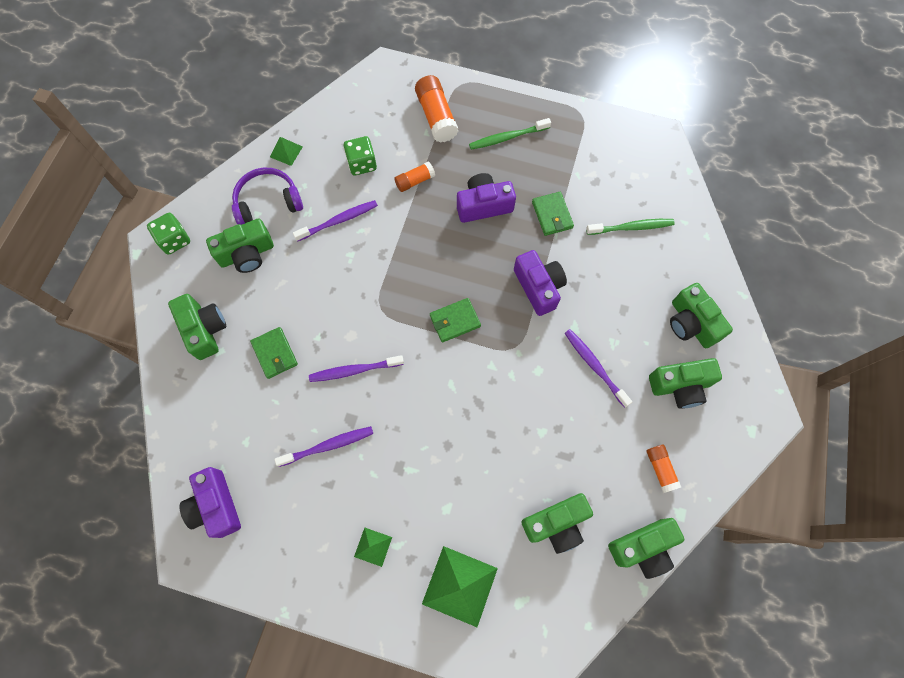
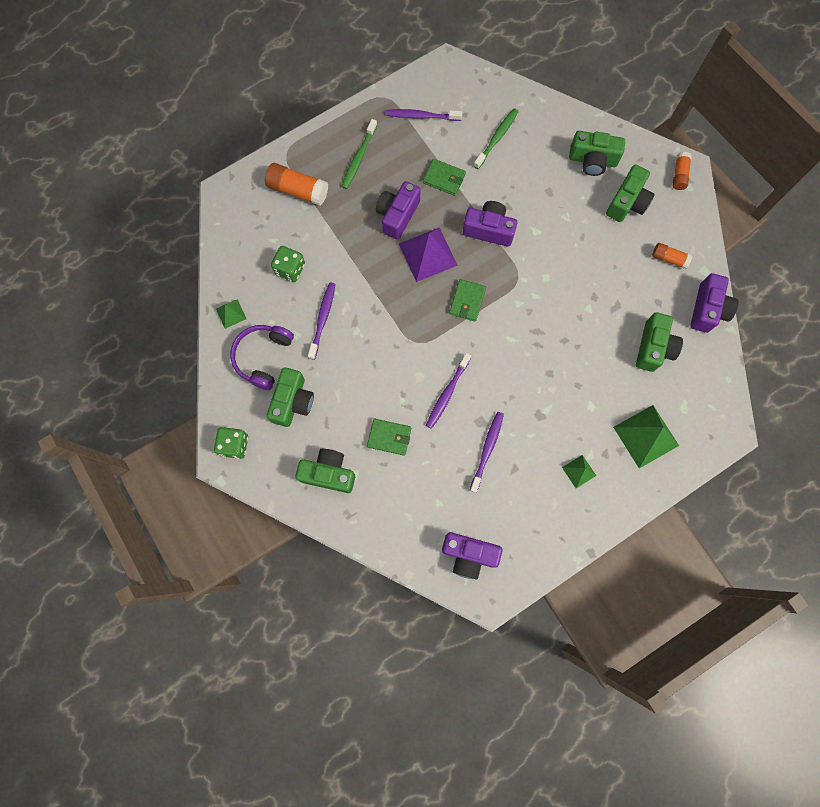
camera: 50 degrees left, 5 degrees up
orange glue stick [394,161,435,192] -> orange glue stick moved to [672,152,692,190]
purple toothbrush [565,329,632,408] -> purple toothbrush moved to [386,109,462,121]
green camera [608,518,684,579] -> purple camera [690,273,739,333]
none -> purple pyramid [399,227,458,282]

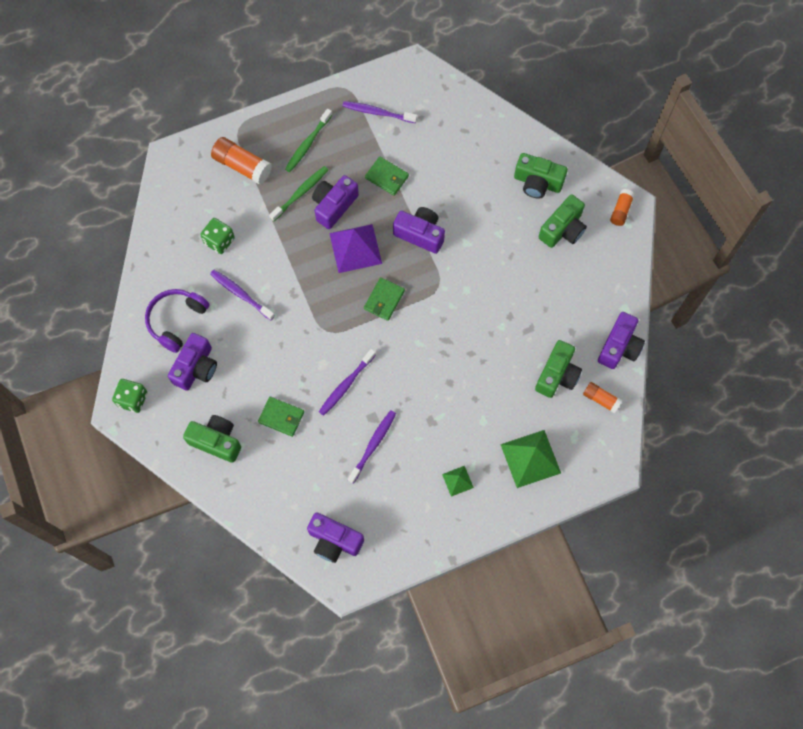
camera: 10 degrees right, 5 degrees down
green pyramid [216,299,246,329] -> none
green camera [267,367,314,427] -> purple camera [168,333,217,391]
purple toothbrush [308,283,335,360] -> purple toothbrush turned 75 degrees counterclockwise [210,270,275,320]
green toothbrush [474,108,519,169] -> green toothbrush moved to [269,166,328,221]
orange glue stick [652,243,693,269] -> orange glue stick moved to [583,382,622,414]

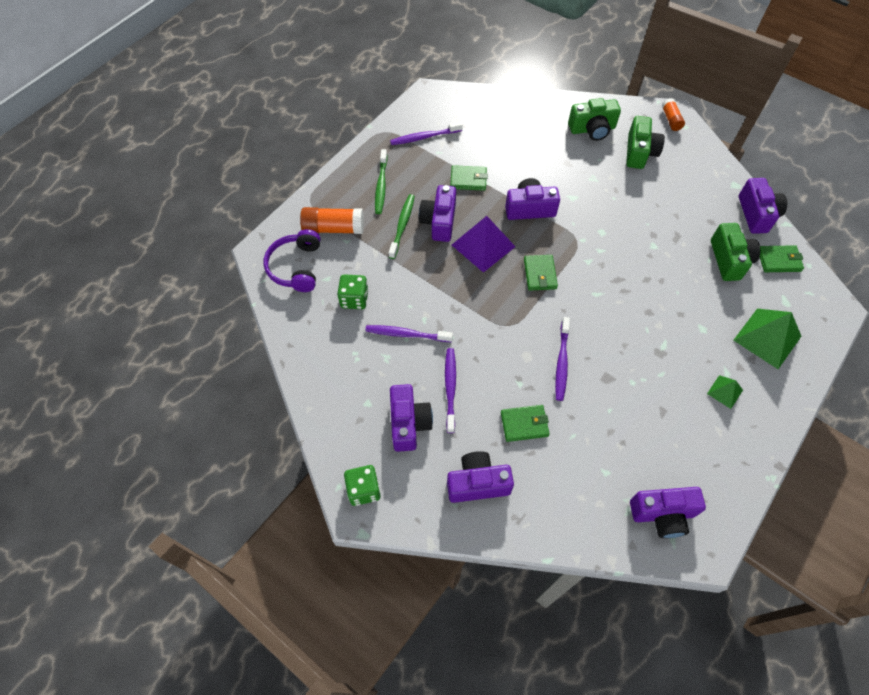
camera: 30 degrees left, 10 degrees down
purple headphones [145,289,210,353] -> purple headphones moved to [264,229,320,292]
green camera [183,415,241,463] -> purple camera [447,451,514,503]
purple toothbrush [348,410,396,484] -> purple toothbrush moved to [445,348,456,433]
orange glue stick [583,382,622,414] -> green wallet [760,245,804,272]

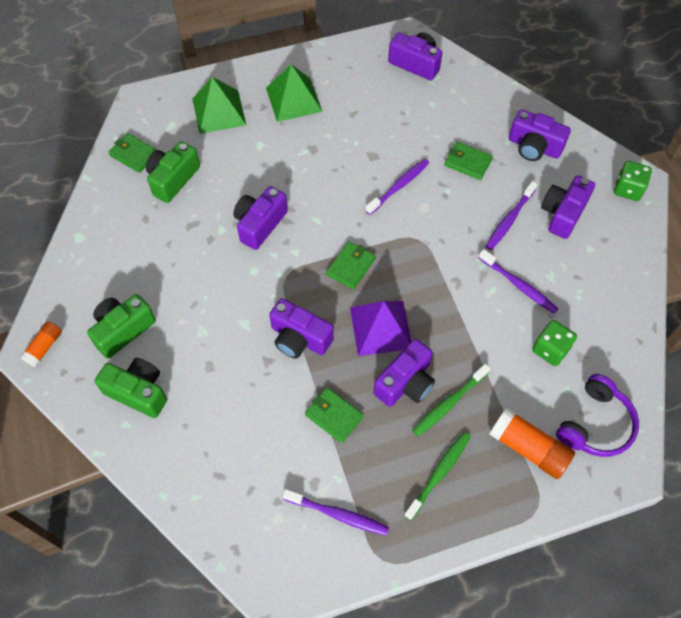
camera: 145 degrees left, 0 degrees up
green pyramid [707,375,743,409] -> green pyramid [266,64,322,122], size x1.95
purple camera [739,178,787,234] -> purple camera moved to [233,186,288,250]

